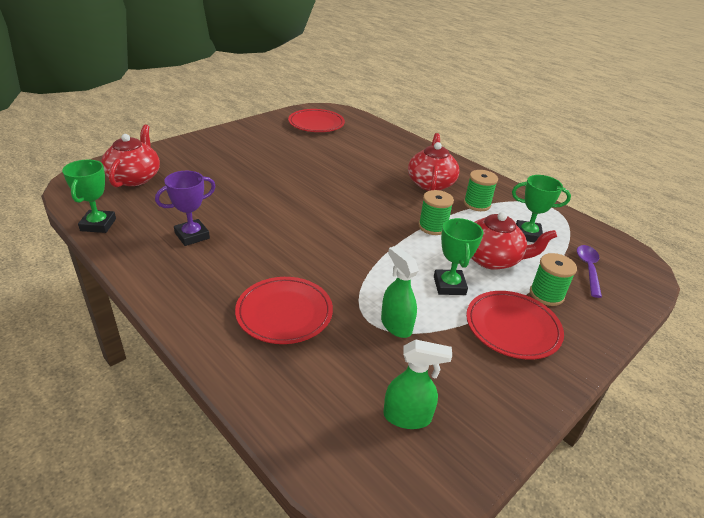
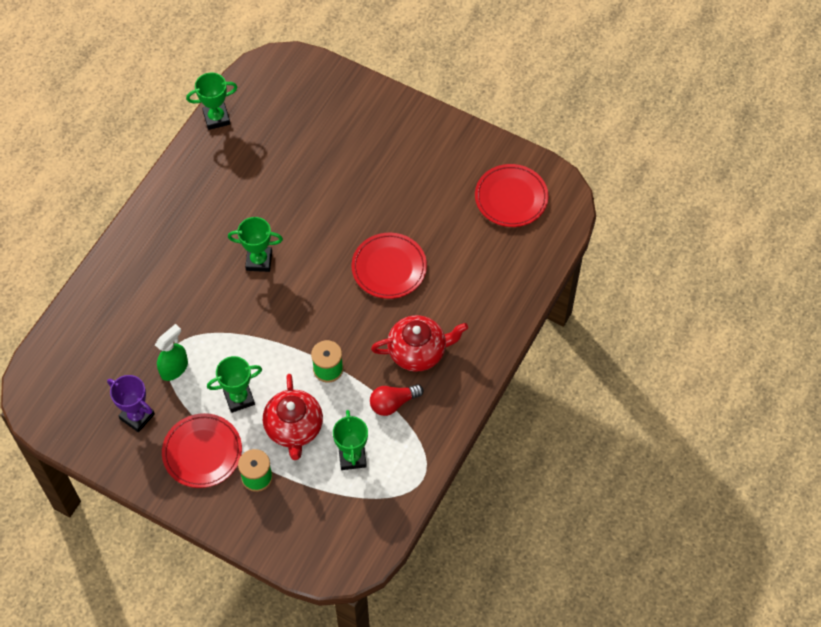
camera: 75 degrees right, 25 degrees up
red teapot [101,125,160,187] -> none
purple trophy [155,171,216,246] -> purple trophy moved to [107,375,155,432]
red plate [235,277,333,344] -> red plate moved to [352,233,427,299]
green spray bottle [383,340,452,429] -> none
green spool [464,170,498,211] -> red light bulb [370,384,423,416]
purple spoon [577,245,602,298] -> none
none -> green trophy [228,217,283,272]

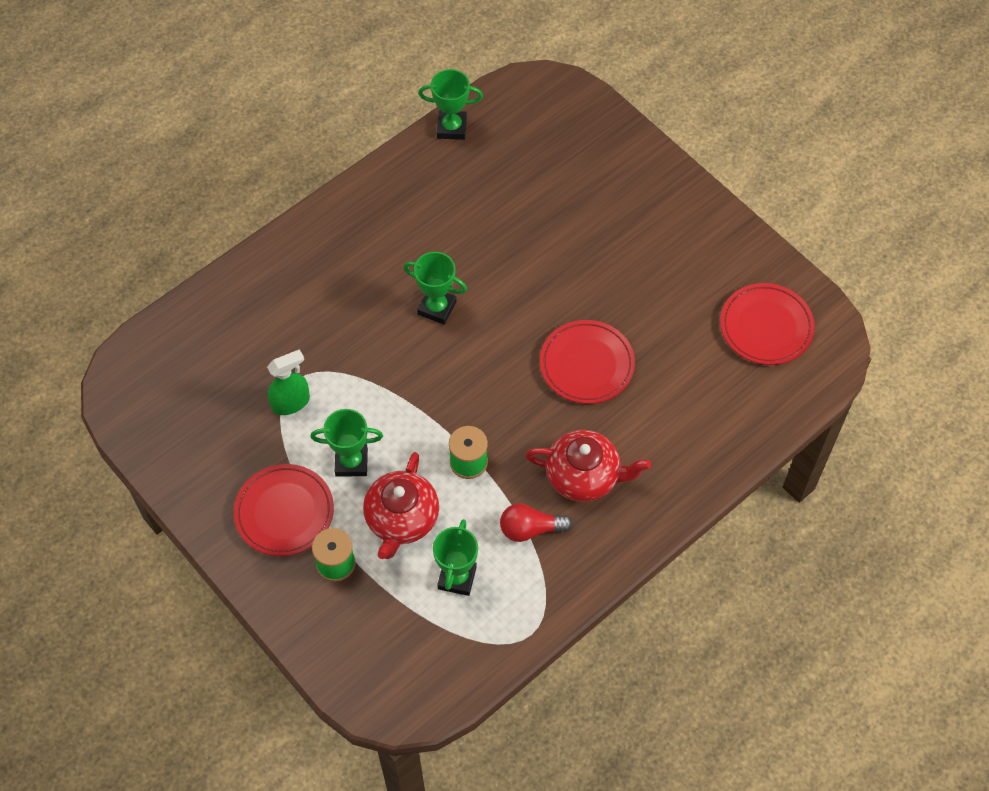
camera: 20 degrees right, 0 degrees up
purple trophy [107,375,155,432] -> none

